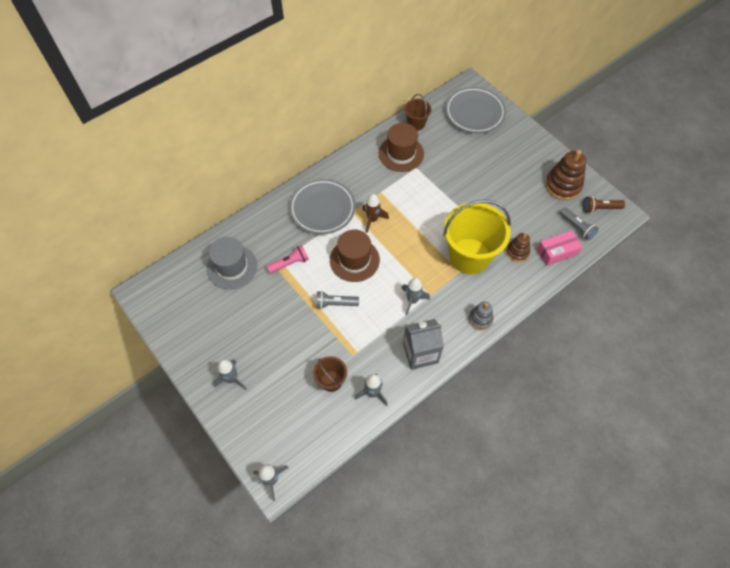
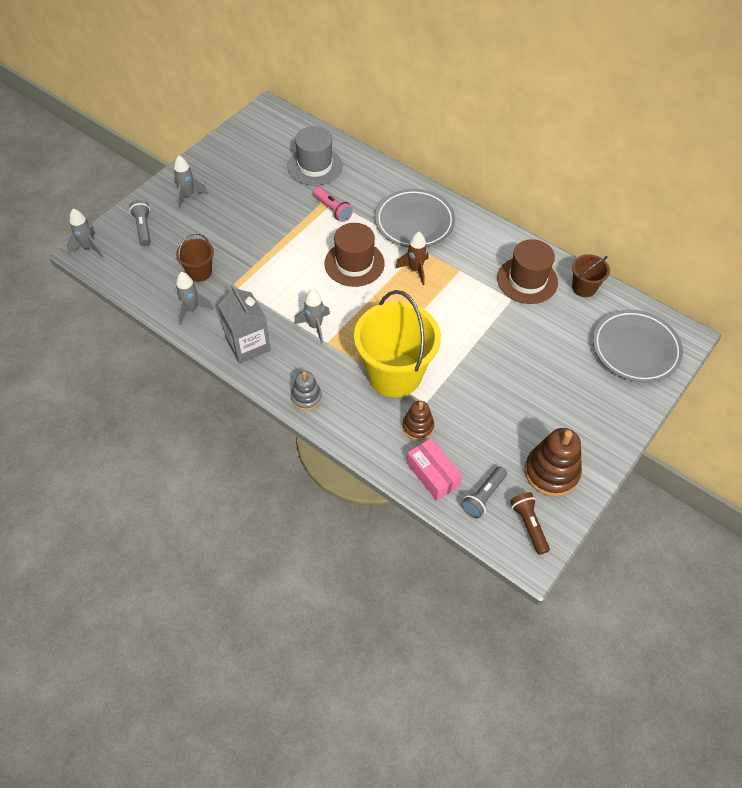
camera: 75 degrees right, 5 degrees down
grey flashlight [316,291,359,309] -> grey flashlight moved to [129,200,150,246]

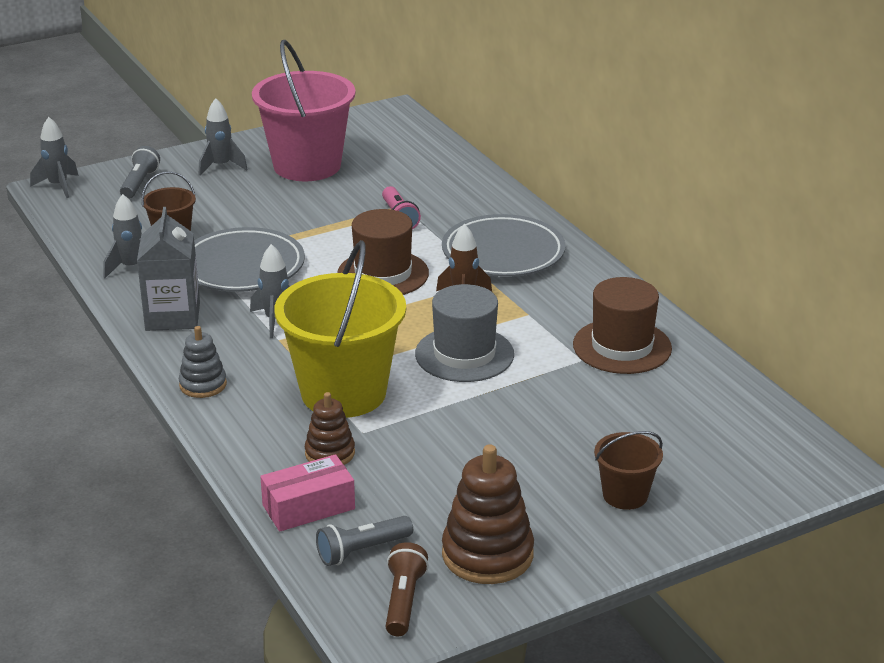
camera: 25 degrees right, 25 degrees down
grey hat [288,126,343,186] -> grey hat moved to [415,284,514,382]
pink box [407,438,462,501] -> pink box turned 75 degrees clockwise [260,454,355,532]
brown bucket [572,254,610,297] -> brown bucket moved to [594,431,663,510]
grey plate [593,310,683,383] -> grey plate moved to [194,227,305,292]
none -> pink bucket [252,40,356,181]

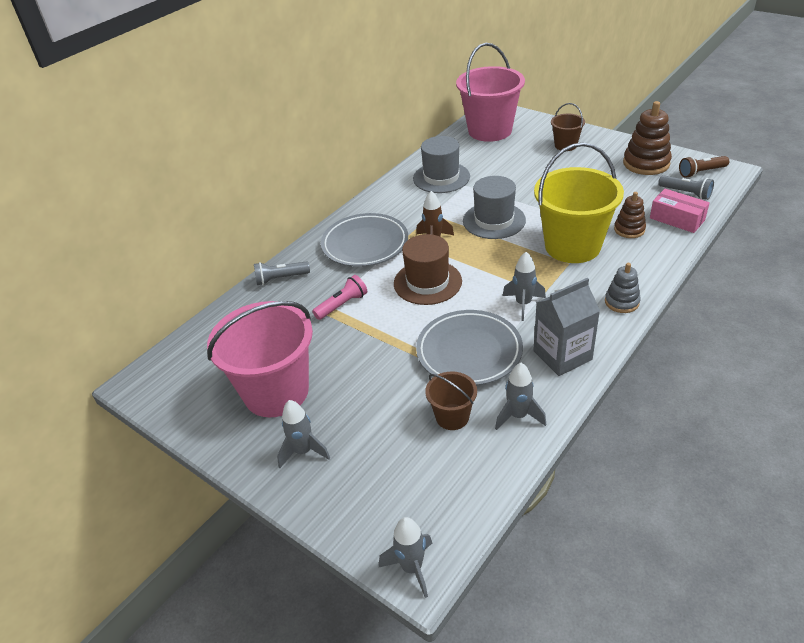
camera: 110 degrees left, 10 degrees up
grey flashlight [120,146,160,199] -> grey flashlight moved to [254,261,310,285]
brown hat [573,277,672,374] -> grey hat [413,136,470,193]
none -> pink bucket [456,43,525,142]

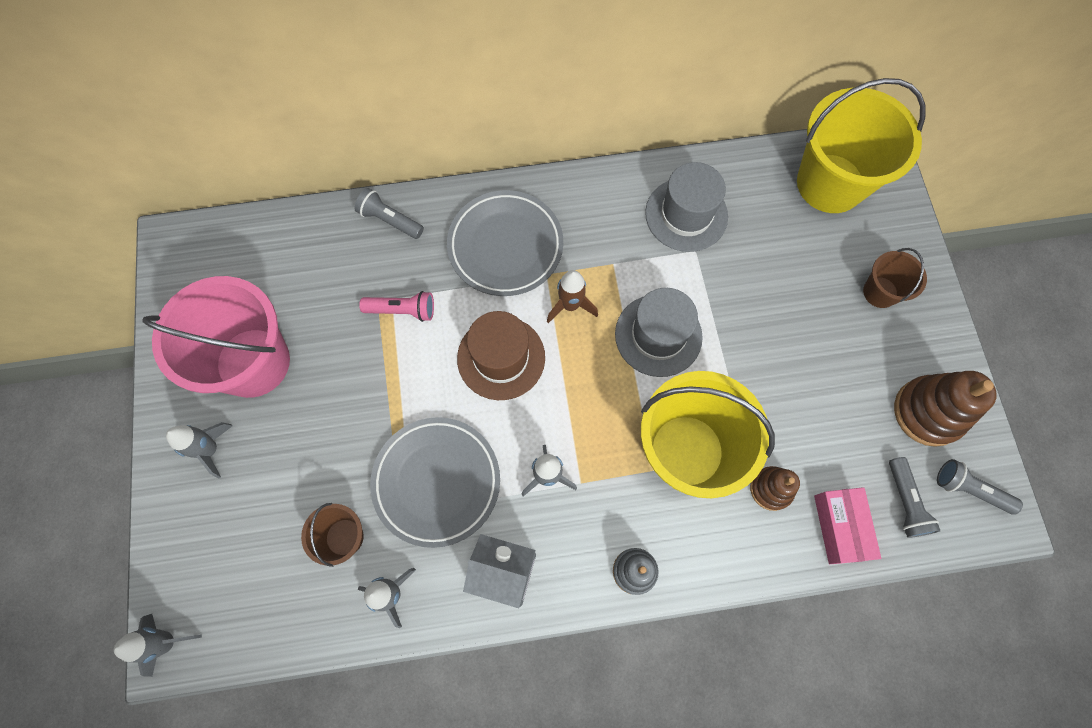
camera: 40 degrees right, 30 degrees up
pink bucket [456,43,525,142] -> yellow bucket [797,78,926,213]
brown flashlight [679,156,729,178] -> grey flashlight [937,459,1023,515]

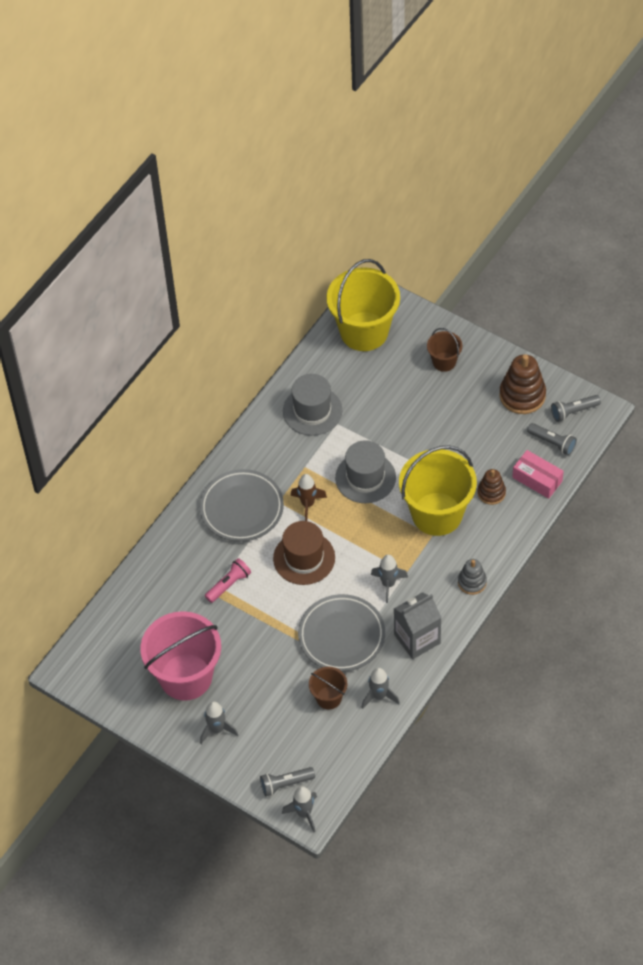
camera: 45 degrees left, 15 degrees down
grey flashlight [355,188,424,239] -> grey flashlight moved to [260,767,315,796]

